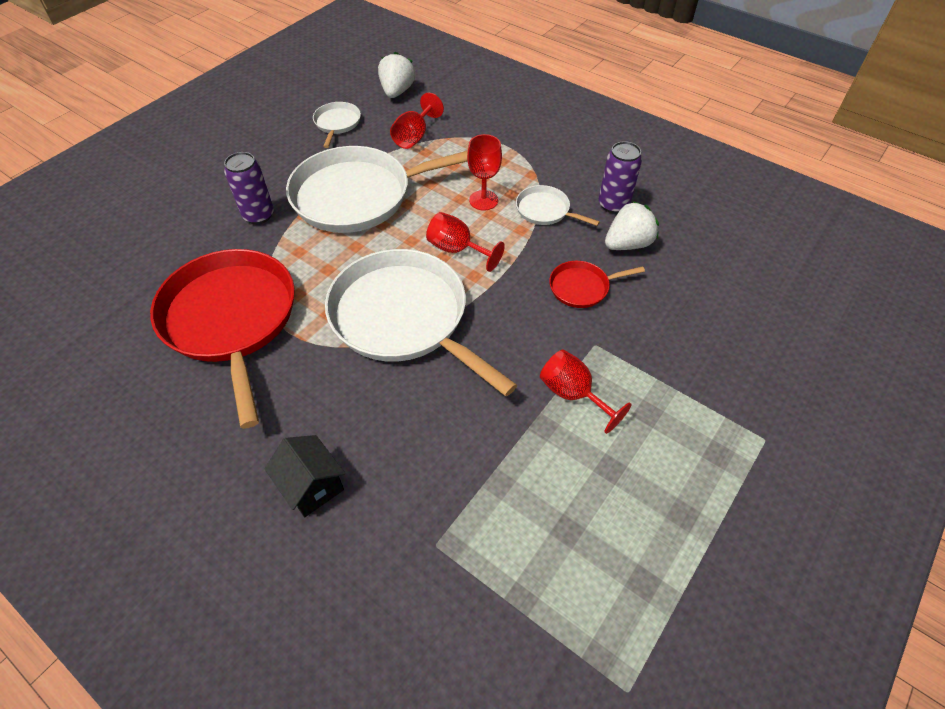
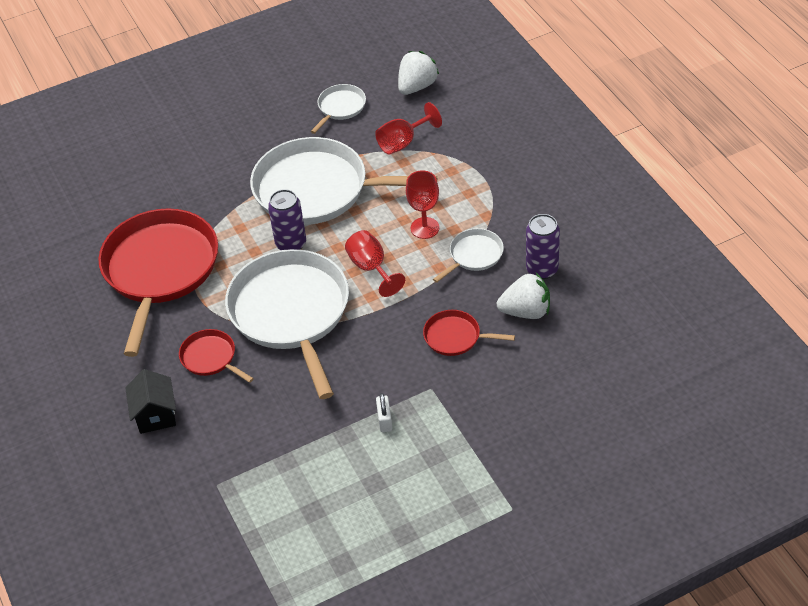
camera: 30 degrees right, 5 degrees down
purple can [224,152,274,224] -> purple can moved to [268,189,306,250]
white pan [516,185,600,226] -> white pan turned 75 degrees clockwise [433,228,504,283]
red goblet [540,349,632,434] -> white padlock [376,393,392,432]
none -> red pan [179,329,254,383]

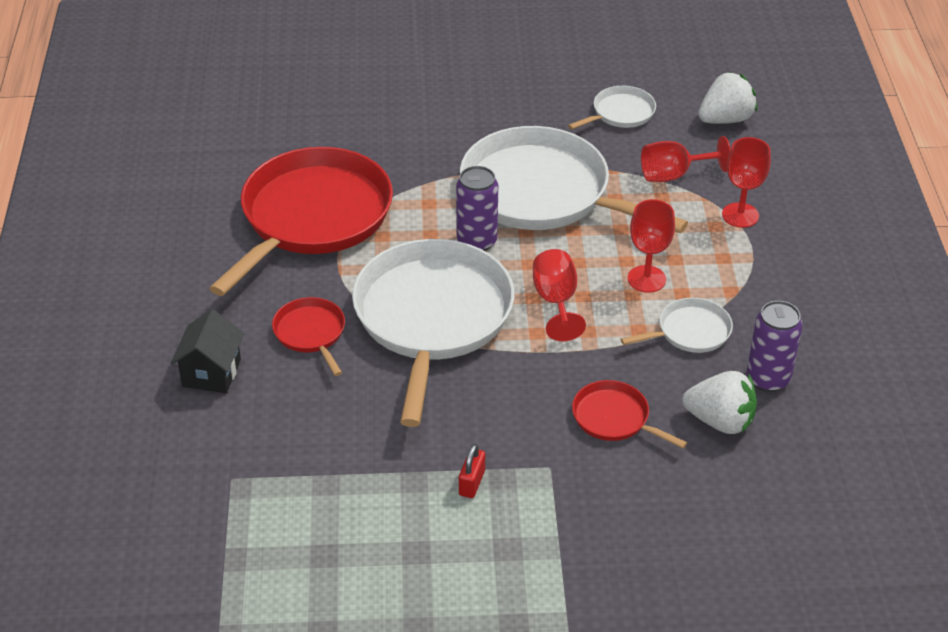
camera: 20 degrees right, 5 degrees down
white padlock [376,393,392,432] -> red padlock [459,444,485,498]
none -> red goblet [722,137,771,228]

